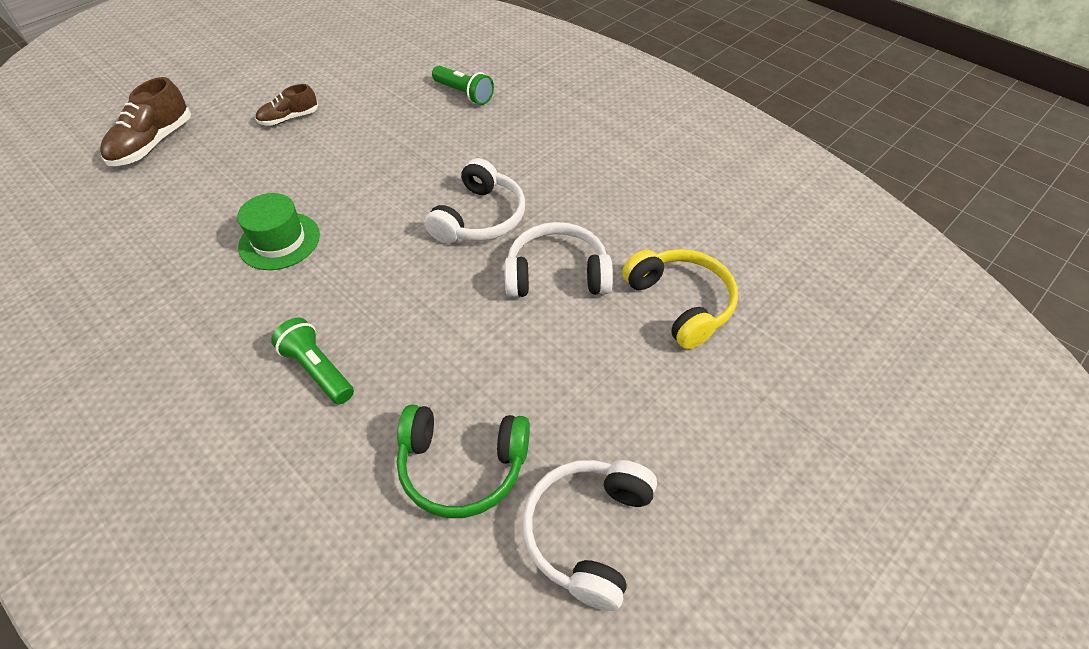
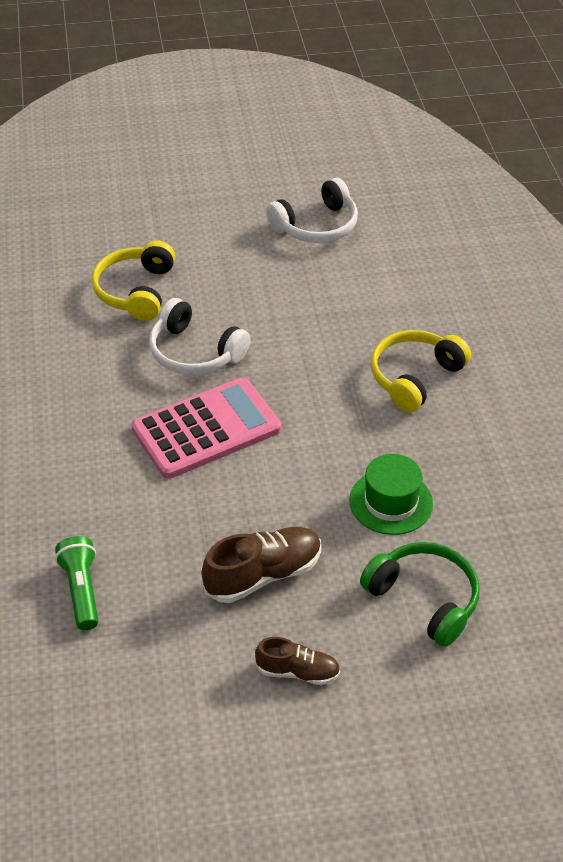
camera: 145 degrees left, 5 degrees down
brown shoe [100,77,191,166] -> brown shoe moved to [202,527,321,603]
green flashlight [271,318,354,404] -> yellow headphones [371,330,471,412]
green headphones [397,405,530,518] -> green headphones moved to [360,542,479,647]
white headphones [425,158,525,244] -> pink calculator [131,378,281,479]

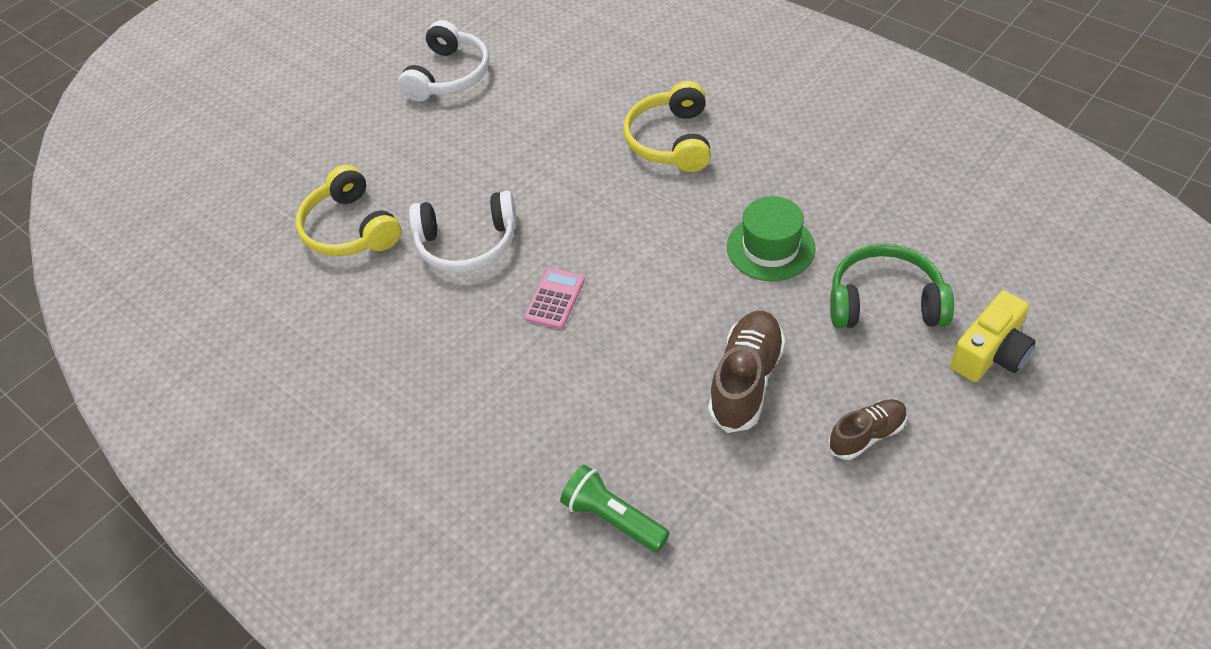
camera: 35 degrees left, 5 degrees up
pink calculator [131,378,281,479] -> pink calculator [524,268,585,329], size x0.46
none -> yellow camera [950,291,1036,382]

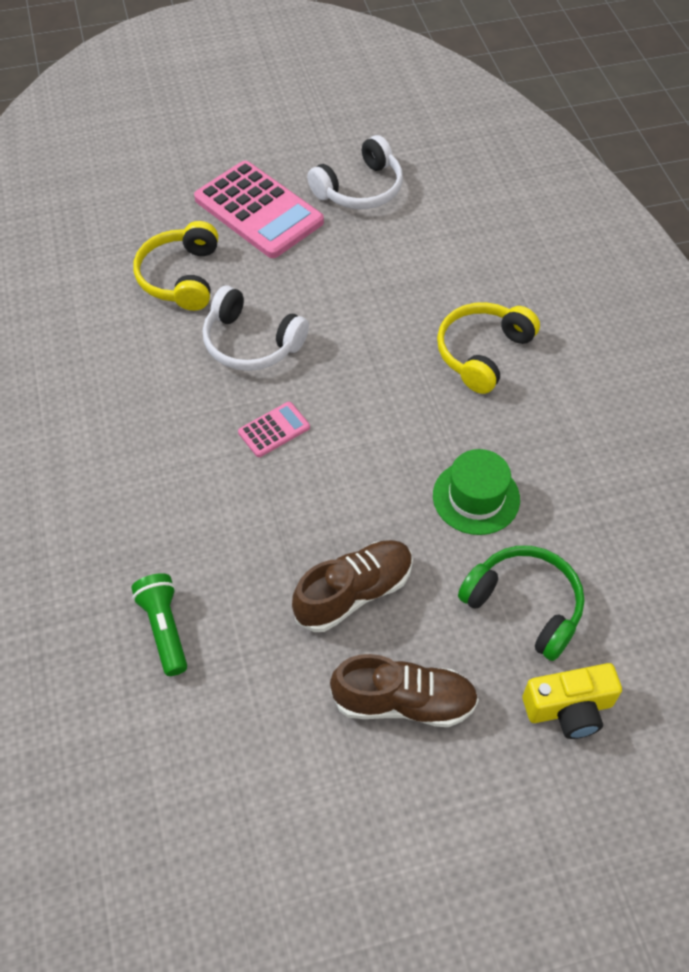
camera: 30 degrees right, 5 degrees up
brown shoe [828,399,907,460] -> brown shoe [330,654,479,727], size x1.62
none -> pink calculator [194,161,324,258]

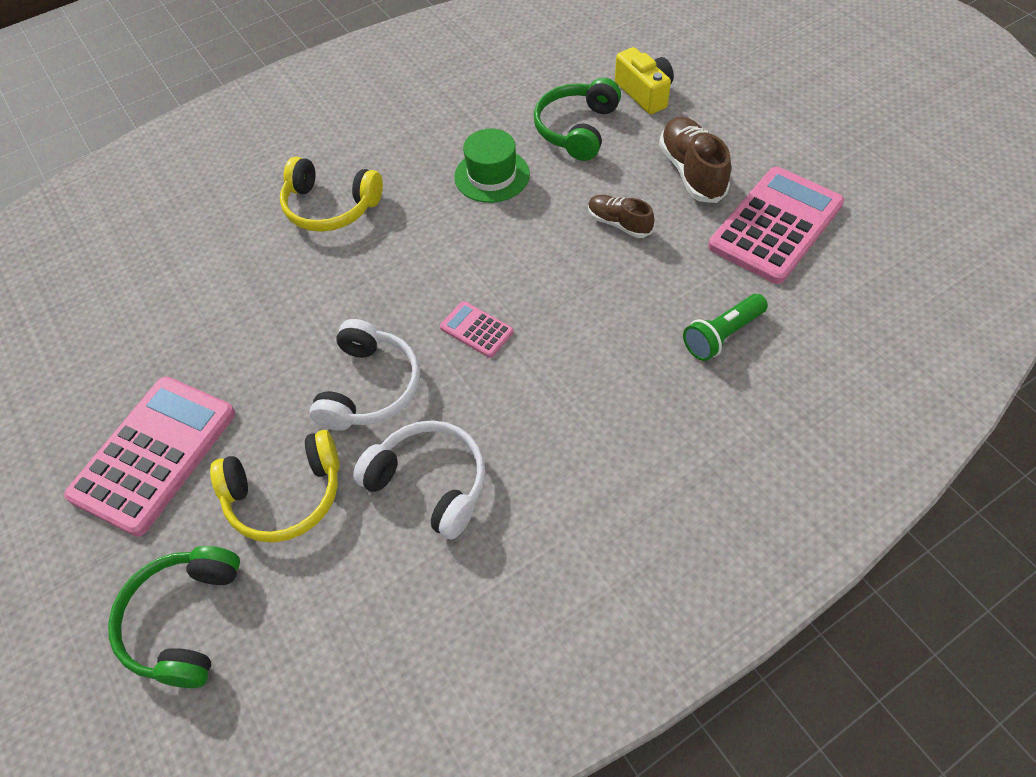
camera: 105 degrees left, 0 degrees up
brown shoe [292,540,413,632] -> brown shoe [588,195,654,238], size x0.62
white headphones [307,135,403,209] -> white headphones moved to [353,420,485,539]
none -> green headphones [108,546,240,688]
none -> pink calculator [708,167,844,284]

